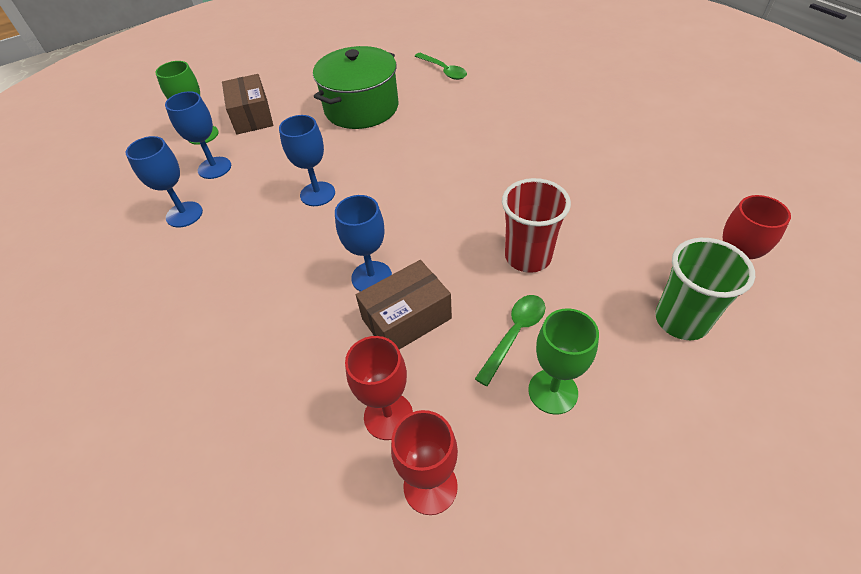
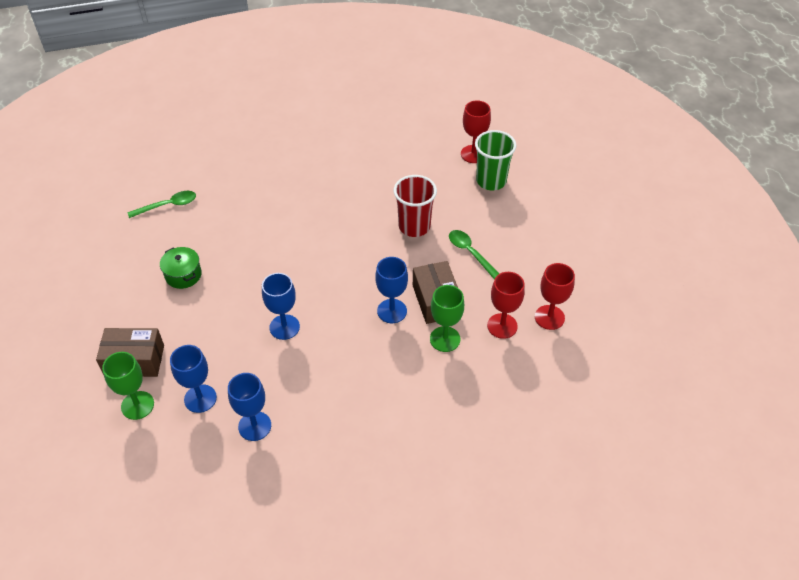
camera: 75 degrees left, 0 degrees up
green pot [313,46,399,129] -> green pot [160,247,202,289], size x0.50
green goblet [528,308,599,415] -> green goblet moved to [430,285,464,352]

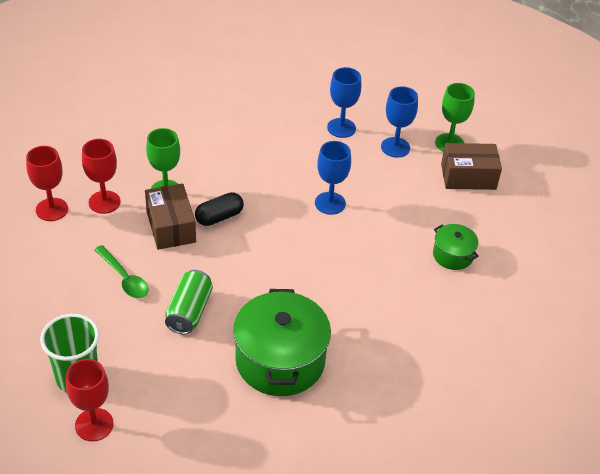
camera: 175 degrees right, 5 degrees down
green spoon [127,191,196,218] -> none
blue goblet [375,257,408,323] -> black capsule [195,192,244,226]
red cup [394,175,437,237] -> green can [165,270,213,335]
none -> green pot [233,289,331,396]

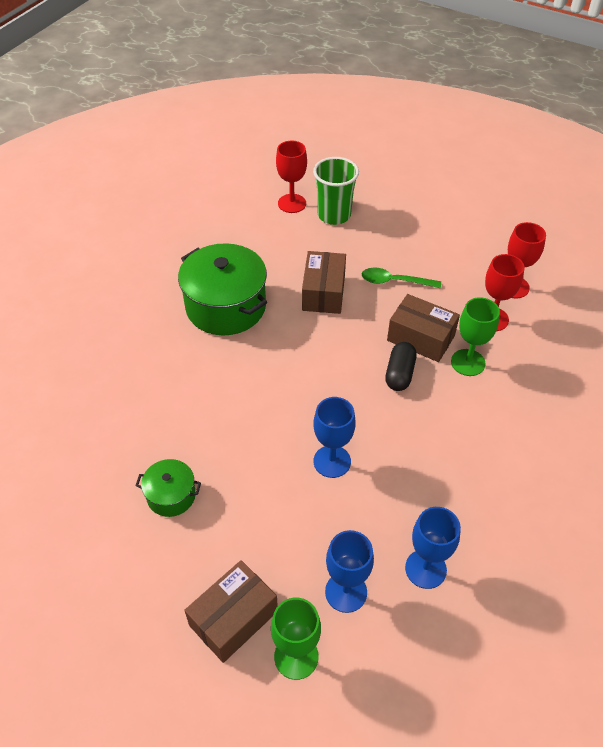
camera: 140 degrees right, 5 degrees up
green can [165,270,213,335] -> brown box [302,251,346,314]

